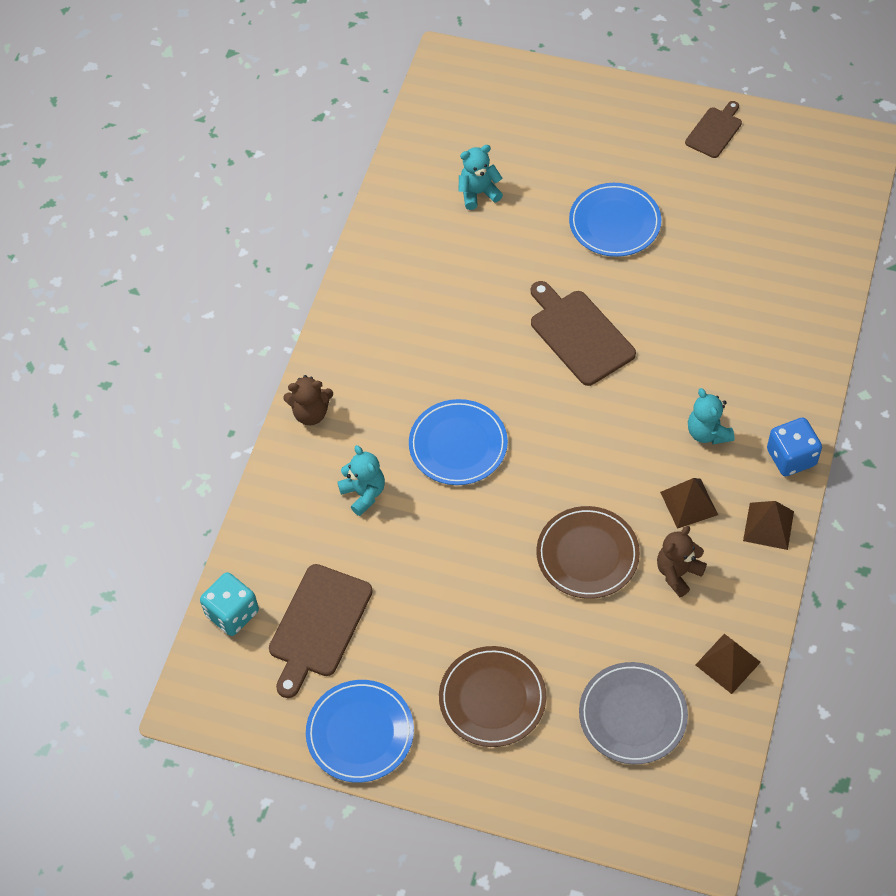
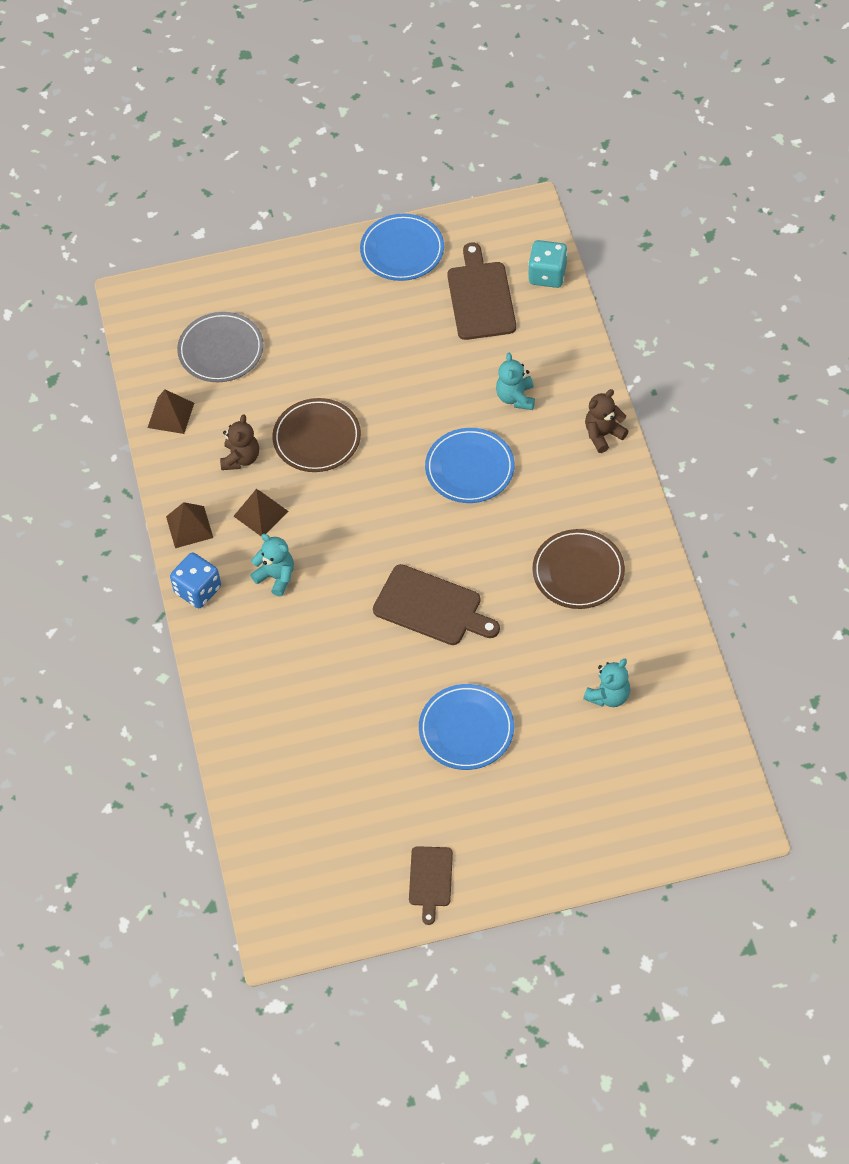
camera: 150 degrees right, 0 degrees up
turquoise teddy bear [337,445,385,516] -> turquoise teddy bear turned 60 degrees clockwise [496,353,535,410]
brown plate [439,646,546,747] -> brown plate moved to [532,529,625,609]

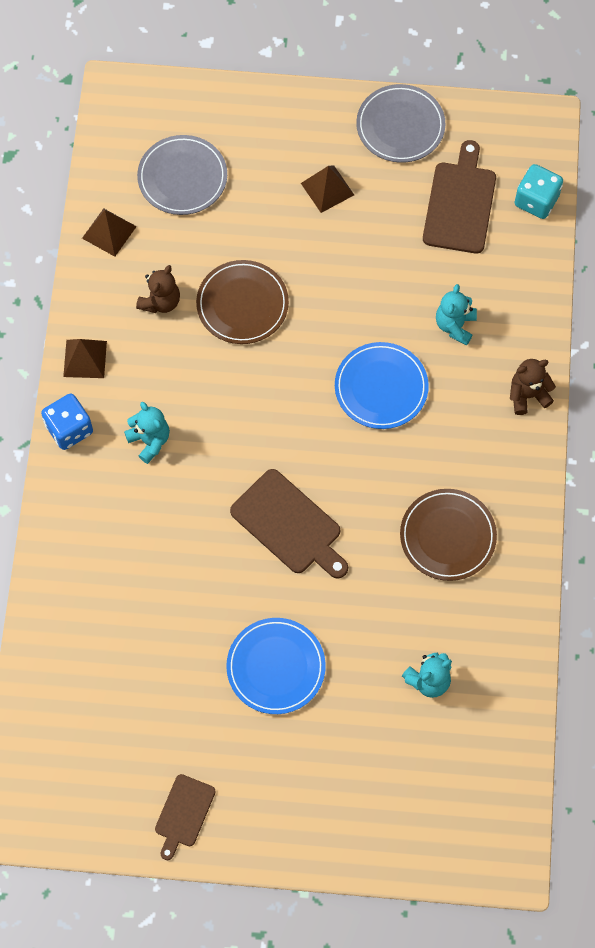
camera: 15 degrees right, 10 degrees up
brown pyramid [234,489,289,536] -> brown pyramid moved to [301,165,354,213]
blue plate [360,214,444,281] -> grey plate [356,84,446,163]

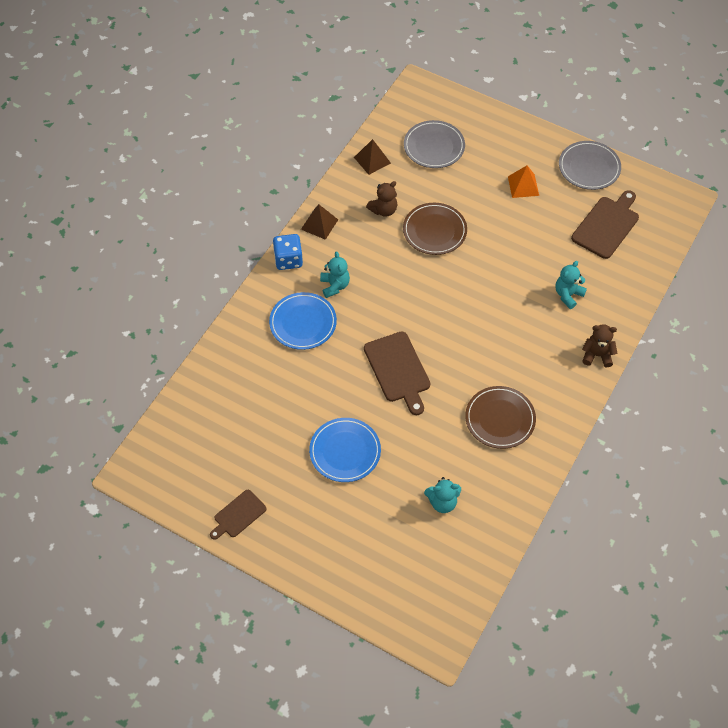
camera: 25 degrees right, 10 degrees down
brown pyramid [301,165,354,213] -> orange pyramid [508,165,539,198]
blue plate [335,342,429,429] -> blue plate moved to [269,292,337,350]
turquoise dice [515,164,563,219] -> none

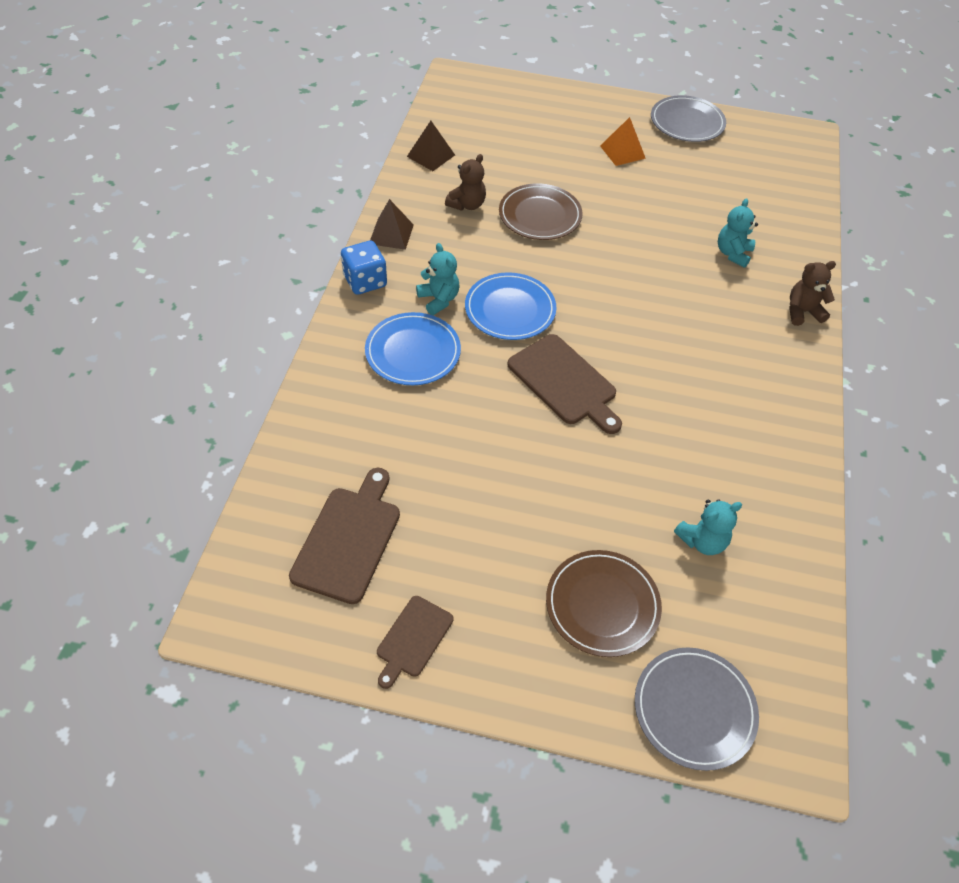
camera: 20 degrees left, 5 degrees down
blue plate [309,418,381,482] -> blue plate moved to [465,272,556,340]
grey plate [404,120,465,168] -> grey plate moved to [635,648,759,771]
brown plate [465,386,536,449] -> brown plate moved to [546,550,662,657]
brown cutting board [571,190,639,259] -> brown cutting board moved to [289,468,400,604]

